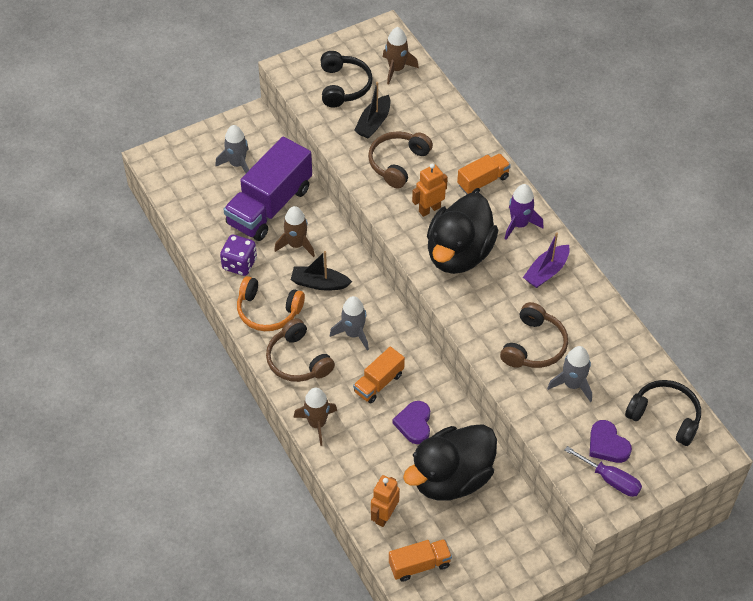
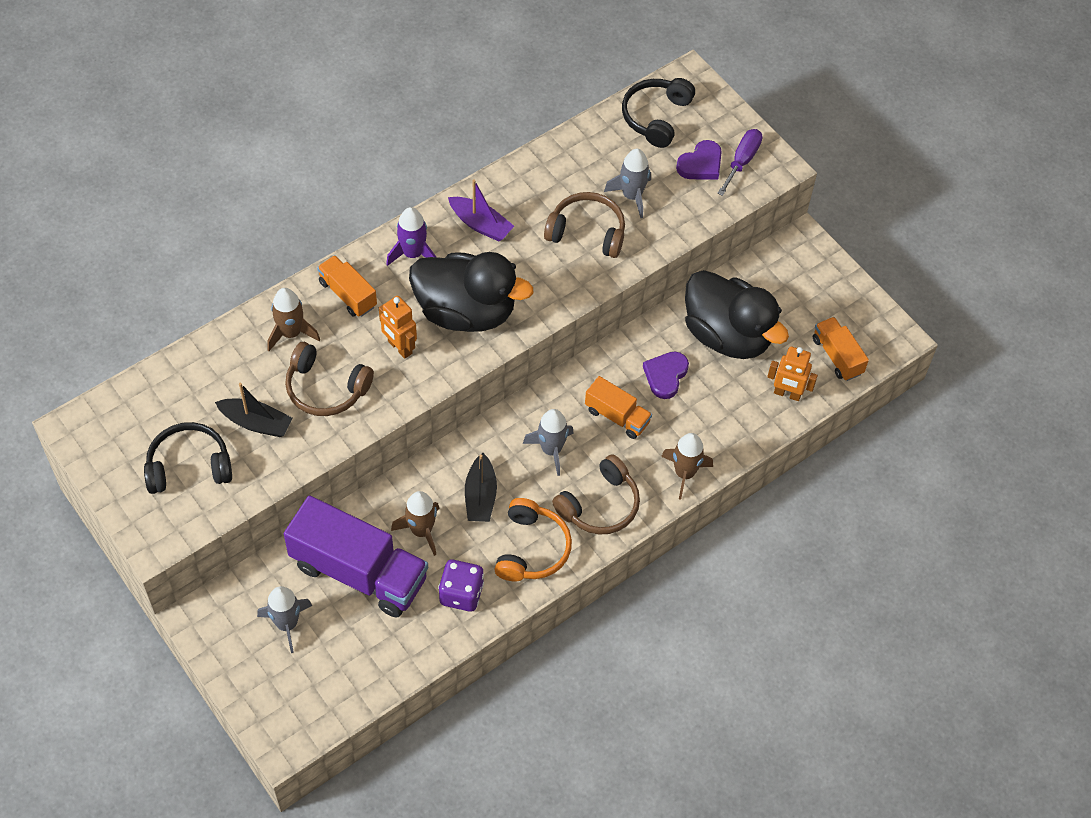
camera: 100 degrees left, 5 degrees up
brown rocket [383,27,419,85] -> brown rocket moved to [267,288,320,351]
purple heart [392,401,430,444] -> purple heart turned 120 degrees clockwise [643,352,689,399]

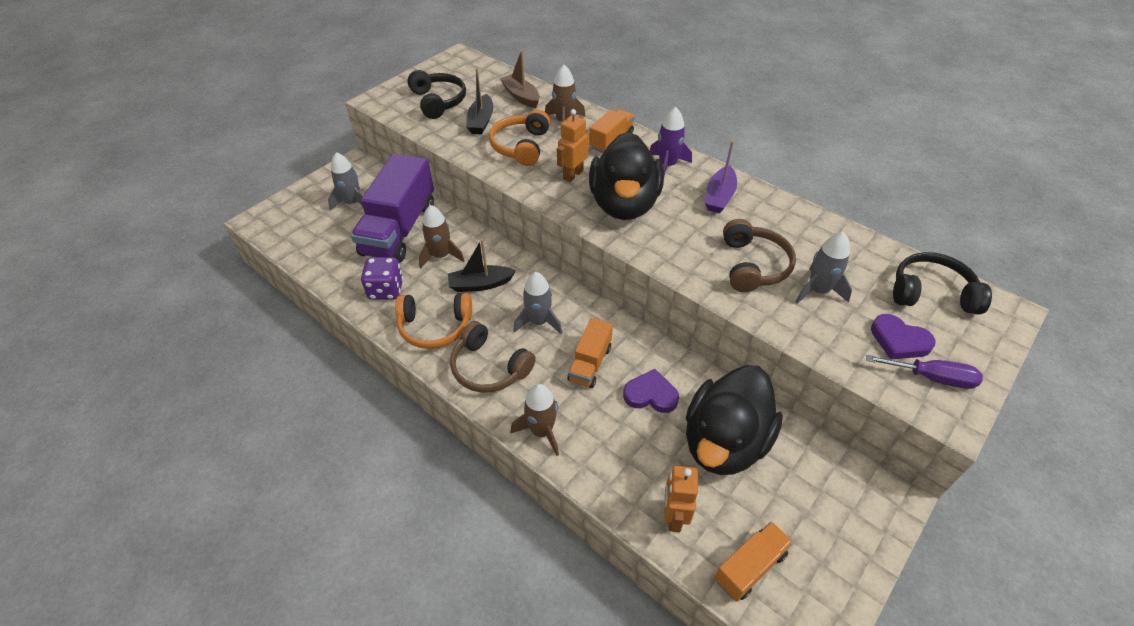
camera: 80 degrees right, 10 degrees down
brown headphones [285,342,374,416] -> orange headphones [489,109,550,166]
none -> brown boat [500,50,540,108]

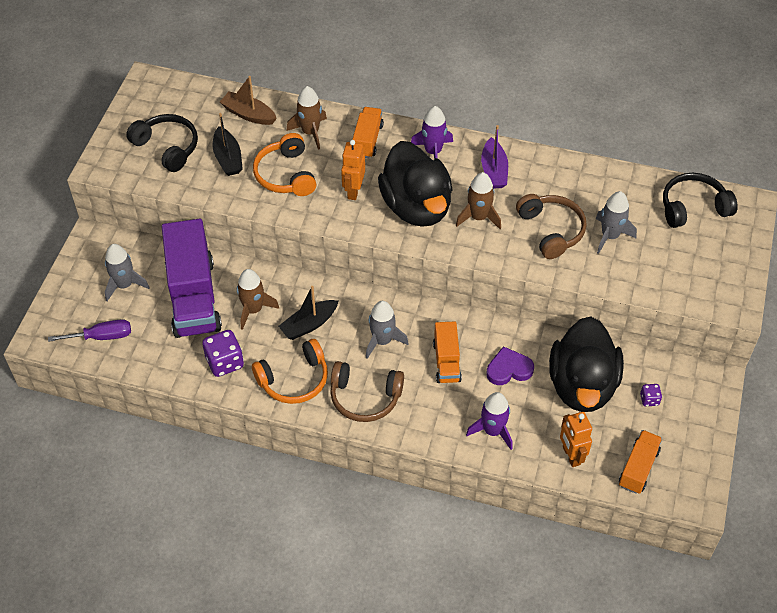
camera: 25 degrees left, 5 degrees up
brown rocket [510,384,559,456] -> brown rocket moved to [456,172,501,229]
purple screwdriver [866,355,983,389] -> purple screwdriver moved to [48,319,131,342]
purple heart [871,314,936,360] -> none
none -> purple rocket [466,392,513,450]
none -> purple dice [640,384,662,406]

